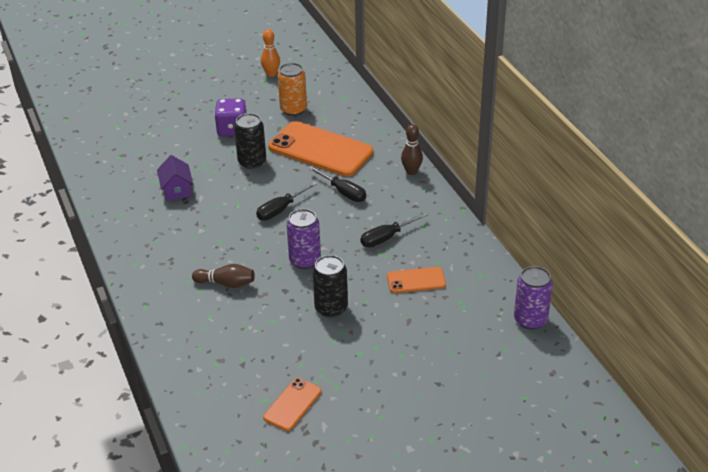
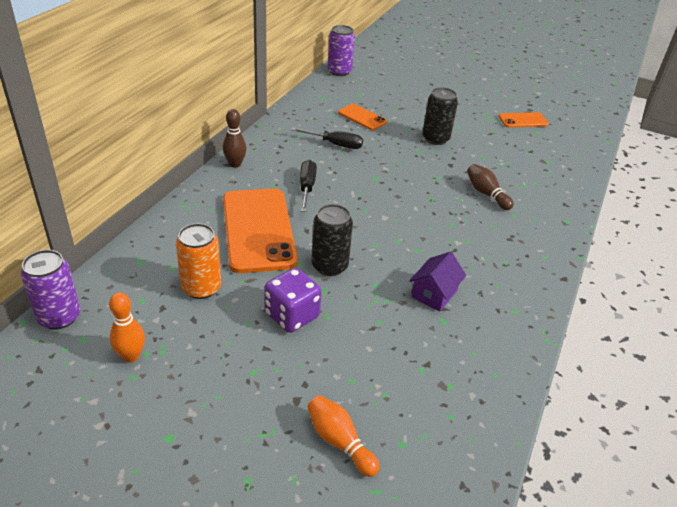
camera: 135 degrees left, 0 degrees up
black screwdriver [256,181,317,220] -> none
purple can [286,209,321,269] -> purple can moved to [21,250,80,329]
none -> orange bowling pin [307,395,380,477]

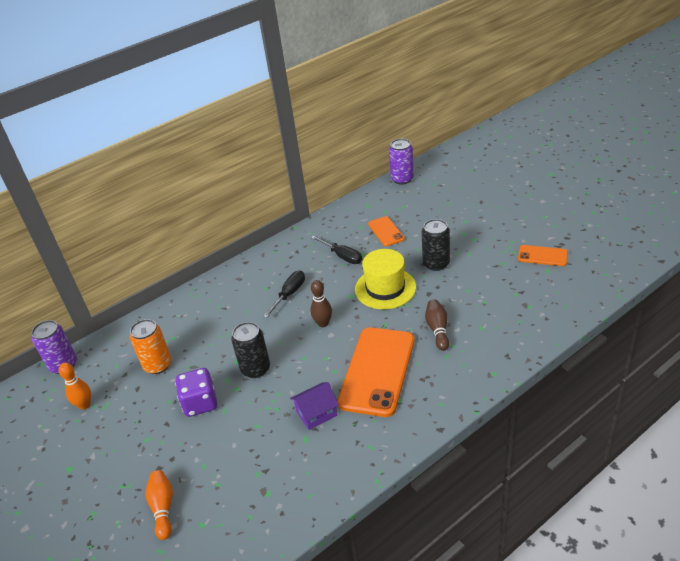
camera: 35 degrees right, 0 degrees up
brown bowling pin [223,109,246,168] -> brown bowling pin moved to [310,280,332,327]
orange phone [223,189,298,273] -> orange phone moved to [337,327,414,417]
none -> yellow hat [355,249,416,309]

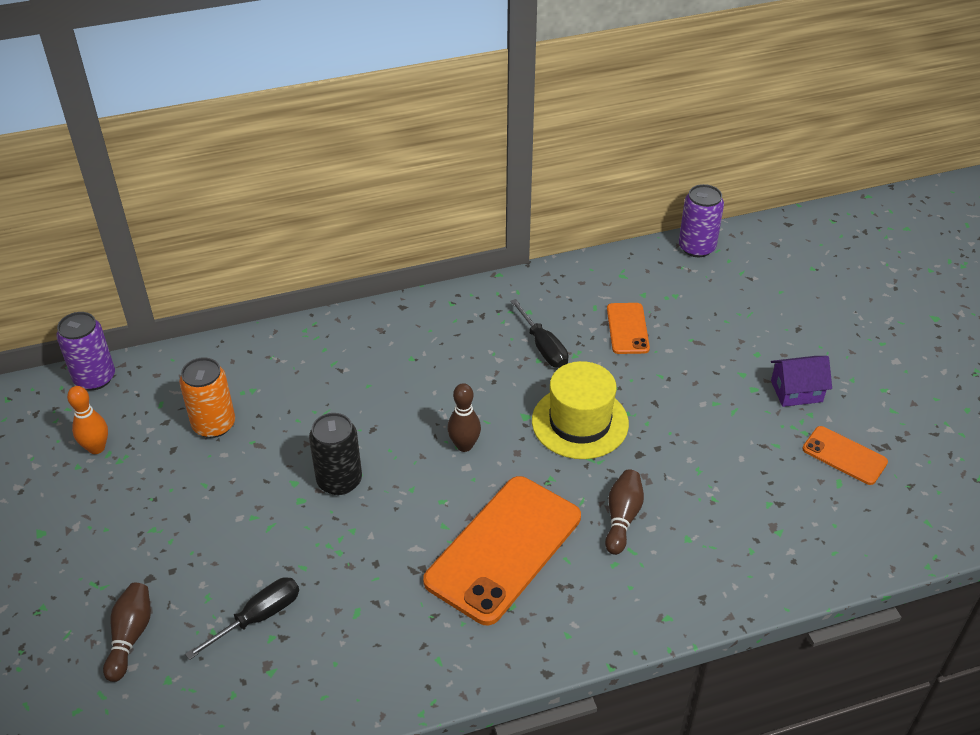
camera: 15 degrees right, 5 degrees up
orange bowling pin [145,470,173,540] -> brown bowling pin [103,583,151,682]
purple dice [175,368,217,417] -> none
black screwdriver [263,271,305,318] -> black screwdriver moved to [185,577,299,660]
purple house [290,382,339,430] -> purple house moved to [771,356,832,407]
black can [422,219,450,271] -> none

